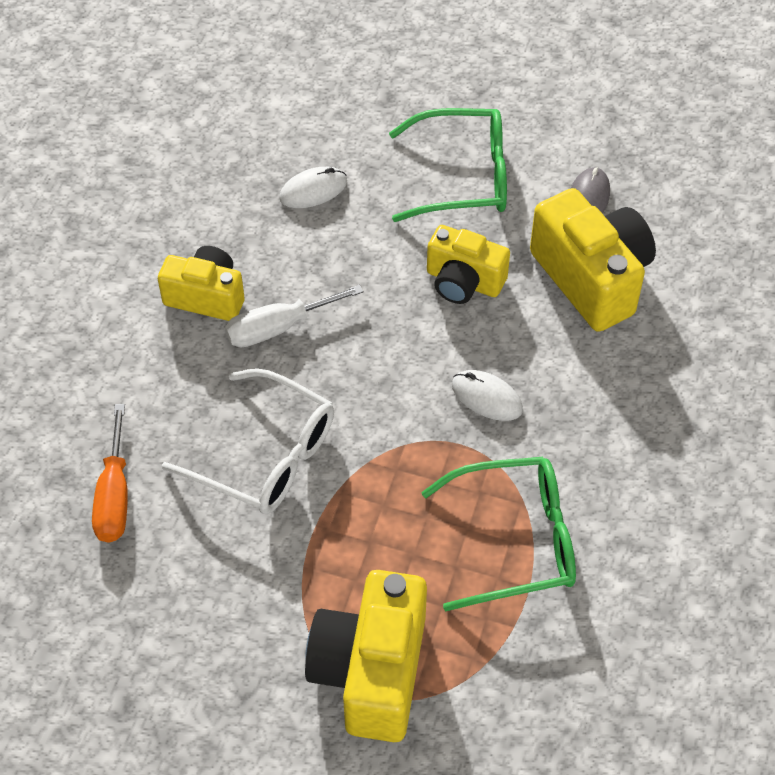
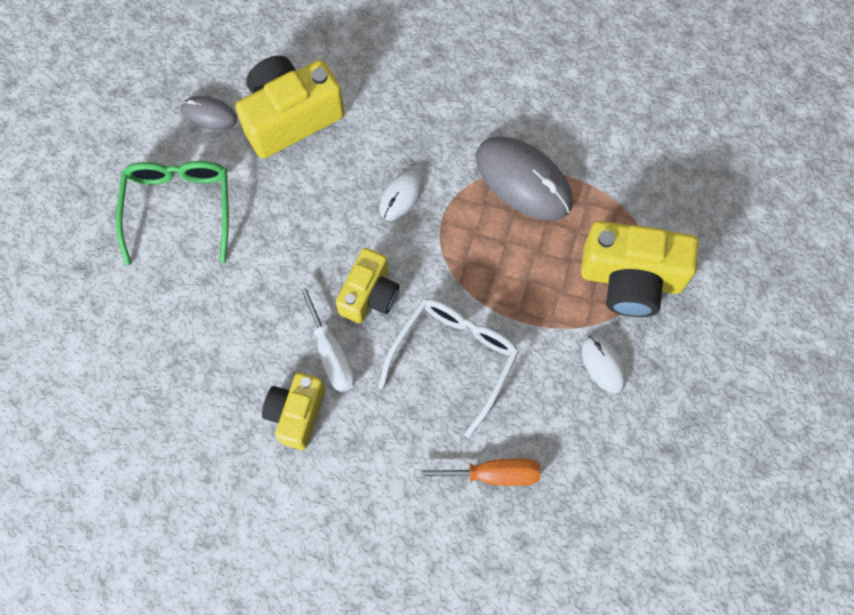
camera: 90 degrees left, 15 degrees up
white mouse [279,167,347,208] -> white mouse moved to [582,335,626,394]
green glasses [421,457,576,612] -> grey mouse [476,136,573,221]
yellow camera [427,225,510,304] -> yellow camera moved to [336,248,399,323]

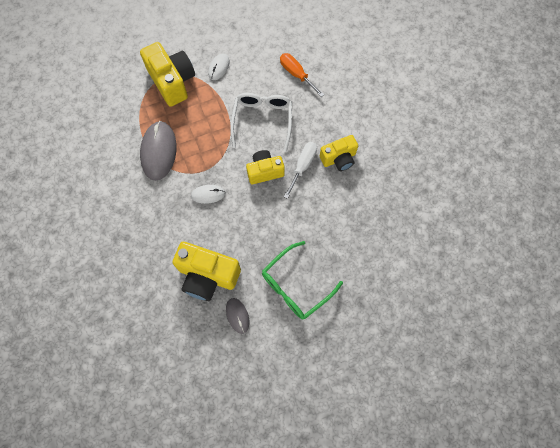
camera: 130 degrees left, 0 degrees up
white glasses [378,299,519,438] -> white glasses turned 105 degrees clockwise [230,93,292,152]

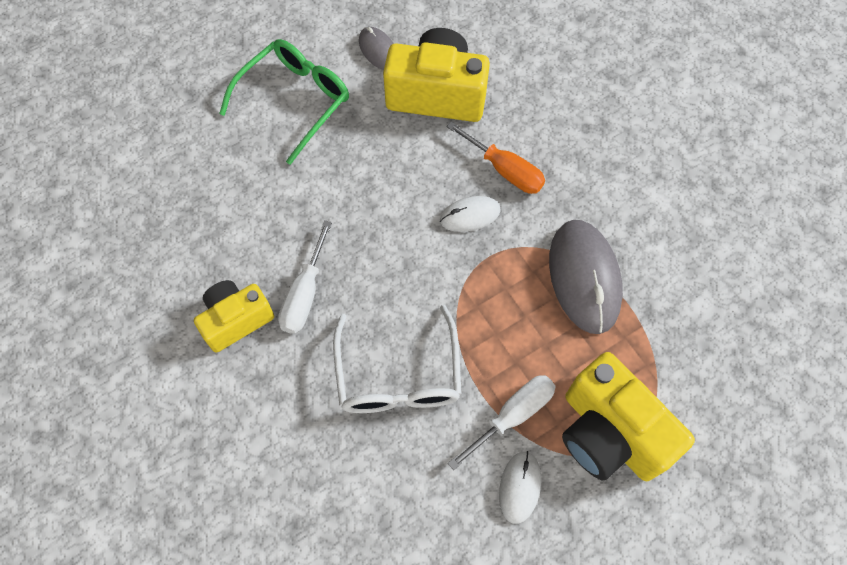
camera: 170 degrees right, 5 degrees down
yellow camera [246,150,285,184] -> none
orange screwdriver [280,53,324,97] -> orange screwdriver moved to [447,121,545,194]
none -> white screwdriver [448,375,556,470]

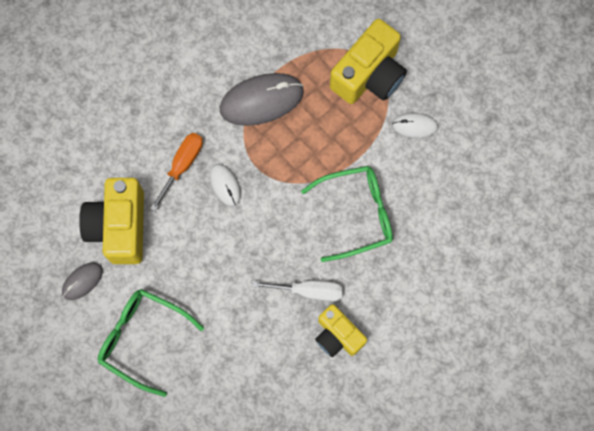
camera: 100 degrees left, 10 degrees up
white glasses [333,305,461,413] -> green glasses [301,166,393,262]
white screwdriver [448,375,556,470] -> none

